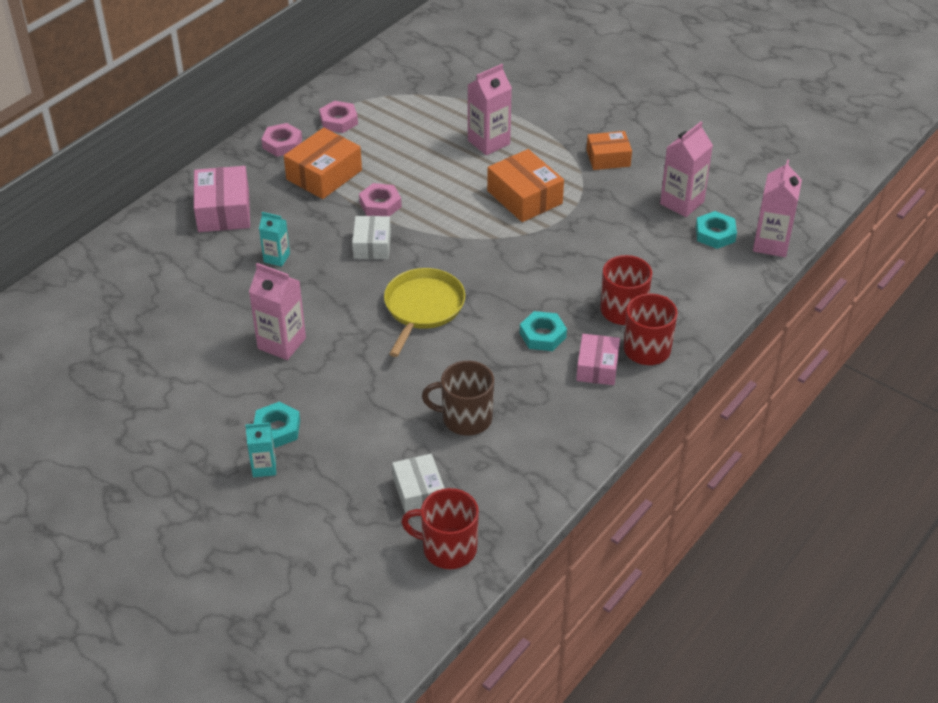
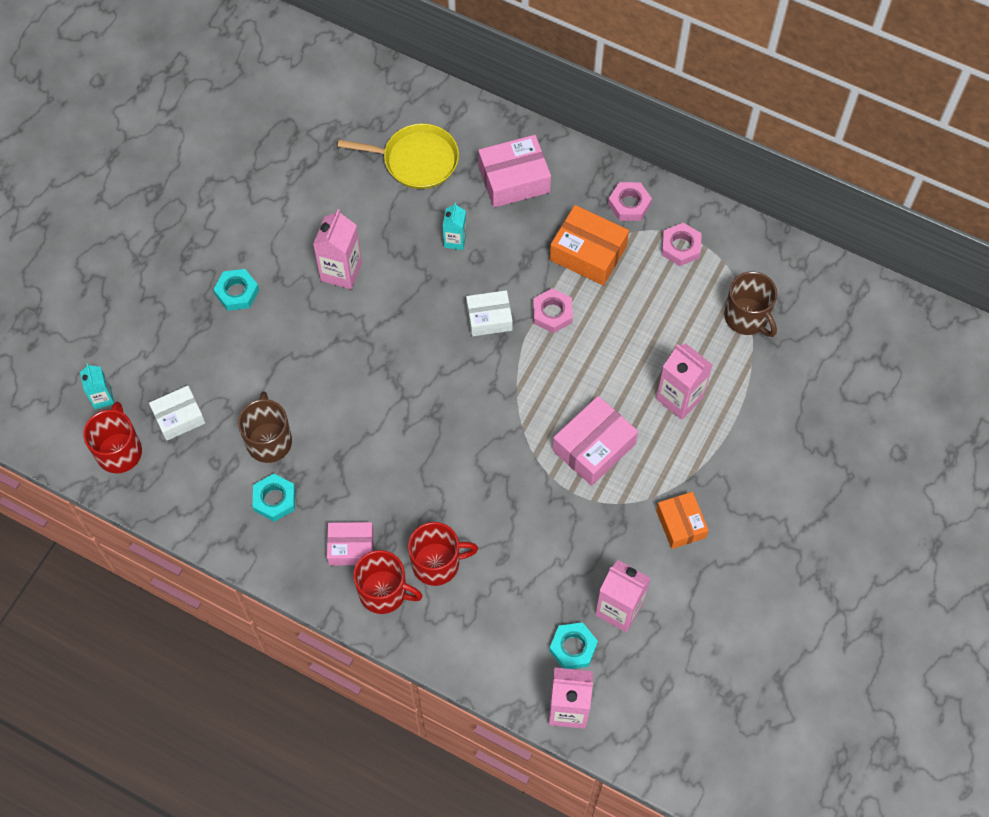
camera: 80 degrees right, 20 degrees up
turquoise carton [245,422,276,477] -> turquoise carton moved to [80,364,114,409]
yellow pan [384,268,465,357] -> yellow pan moved to [338,123,459,189]
orange box [487,149,564,222] -> pink box [552,396,638,486]
turquoise nut [520,311,567,351] -> turquoise nut moved to [252,474,295,522]
none -> brown mug [724,271,777,337]

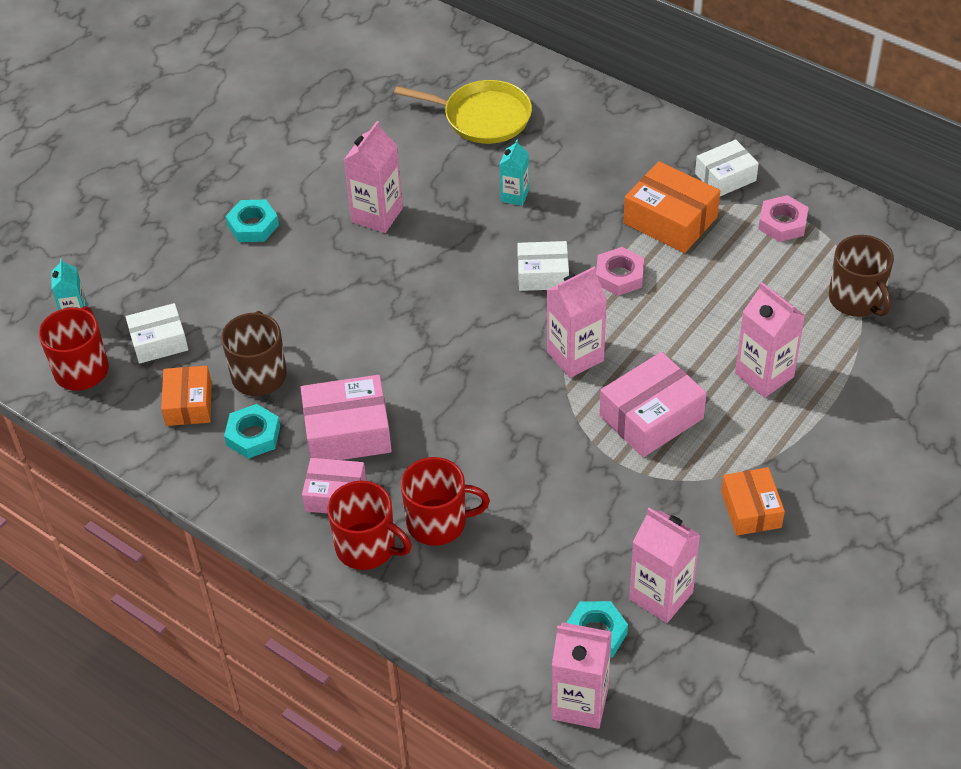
camera: 10 degrees right, 15 degrees down
pink box [478,135,551,207] -> pink box moved to [300,375,392,460]
pink nut [608,182,652,221] -> white box [695,139,759,196]
none -> orange box [161,366,212,426]
none -> pink carton [547,266,607,378]

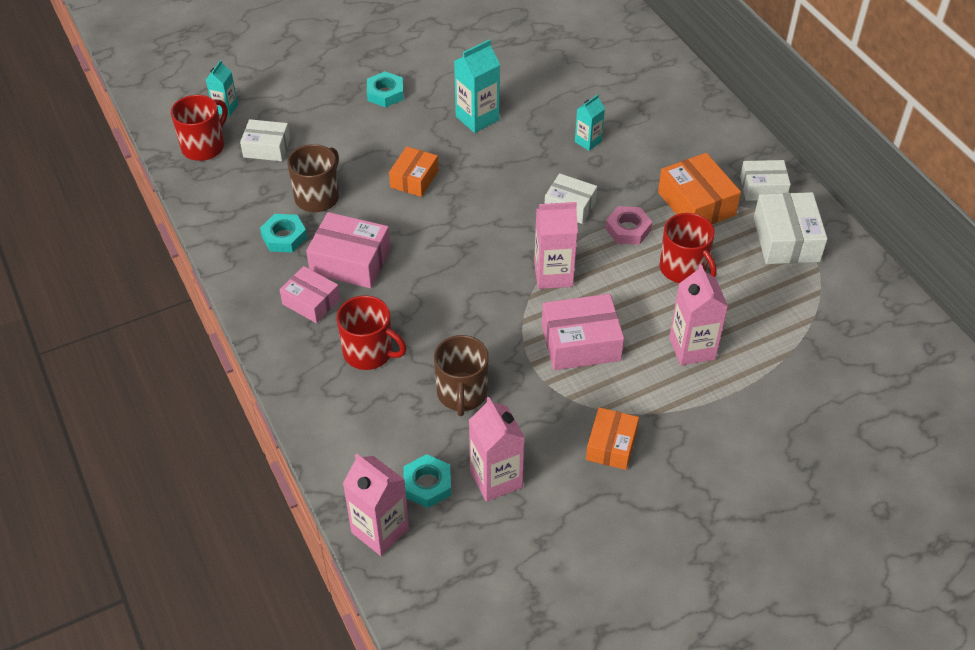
camera: 25 degrees right, 0 degrees up
orange box [161,366,212,426] -> orange box moved to [389,146,438,197]
red mug [327,481,412,570] -> red mug moved to [659,213,717,283]
pink carton [344,121,403,233] -> turquoise carton [454,39,500,133]
yellow pan [394,80,532,144] -> none
pink nut [759,195,809,242] -> white box [754,192,827,264]
brown mug [829,235,894,317] -> brown mug moved to [434,335,489,416]

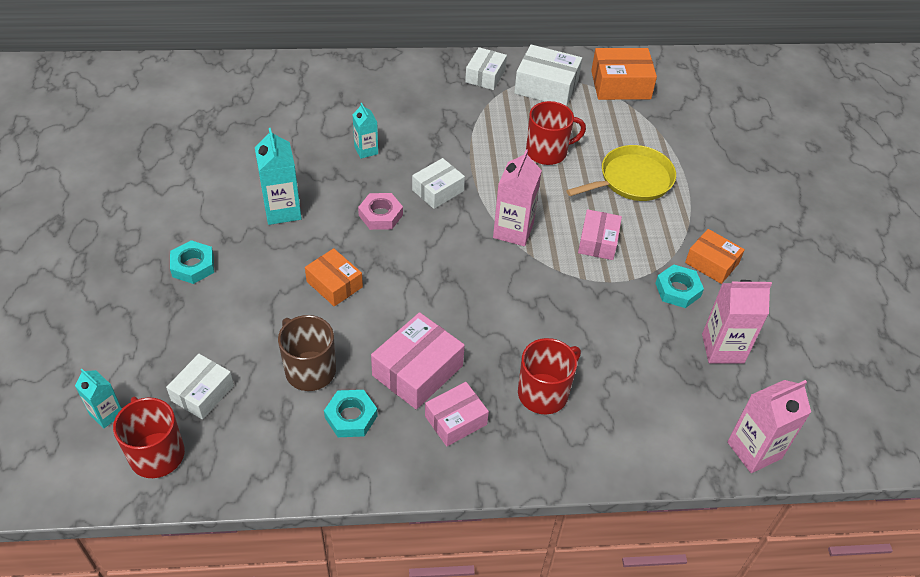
camera: 70 degrees left, 0 degrees up
turquoise nut [403,454,451,508] -> turquoise nut moved to [655,264,704,308]
brown mug [434,335,489,416] -> none
pink box [542,294,624,370] -> pink box [578,209,622,260], size x0.66
pink nut [605,206,652,245] -> pink nut moved to [358,193,403,230]
orange box [658,153,741,224] -> orange box moved to [591,48,657,100]
pink carton [669,264,728,365] -> yellow pan [566,145,676,201]

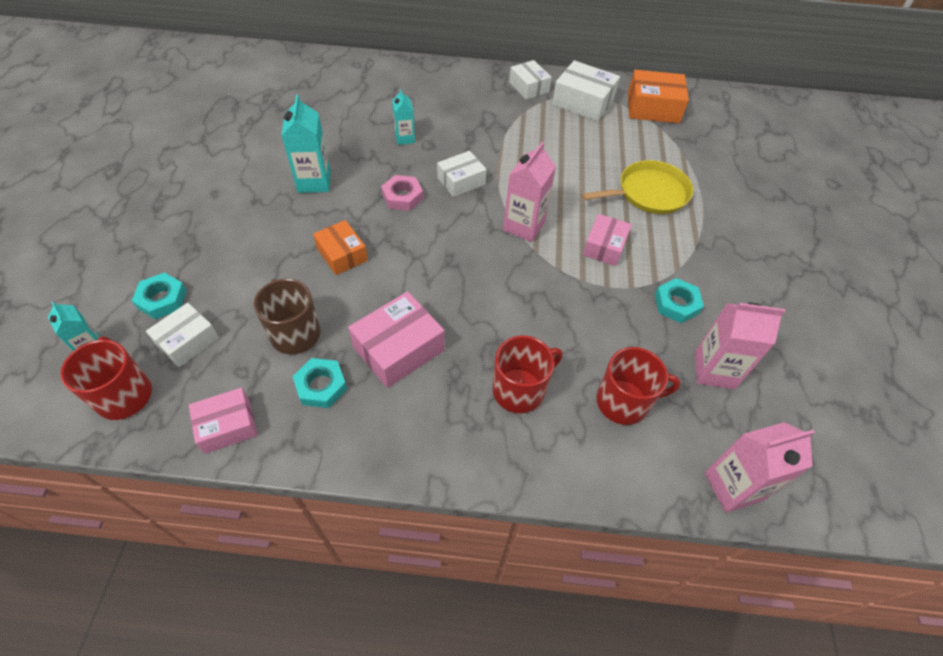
camera: 10 degrees right, 5 degrees up
turquoise nut [170,240,214,284] -> turquoise nut moved to [132,273,187,319]
pink box [425,382,489,446] -> pink box moved to [189,388,257,454]
white box [465,47,507,90] -> white box turned 60 degrees counterclockwise [509,60,552,100]
red mug [526,101,586,165] -> red mug moved to [596,347,681,425]
orange box [685,229,745,284] -> none

